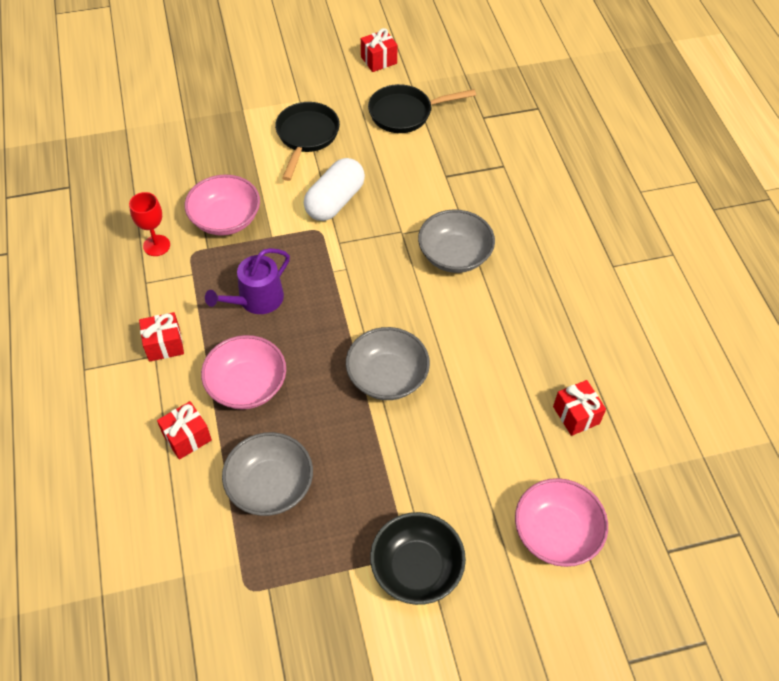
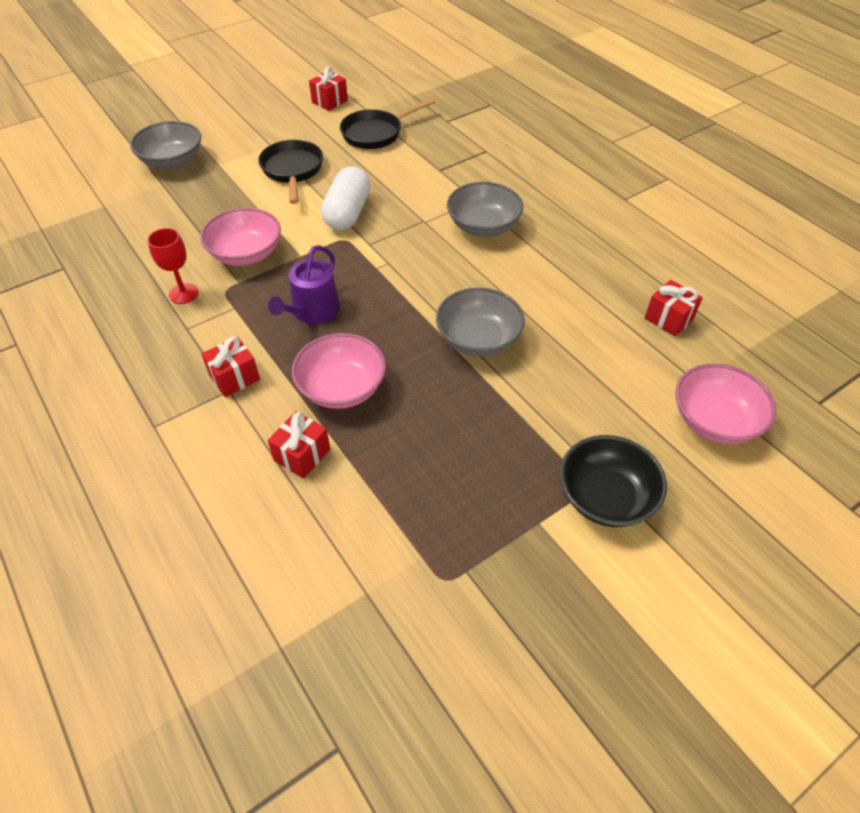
camera: 20 degrees left, 5 degrees down
grey bowl [222,432,313,516] -> grey bowl moved to [130,121,201,169]

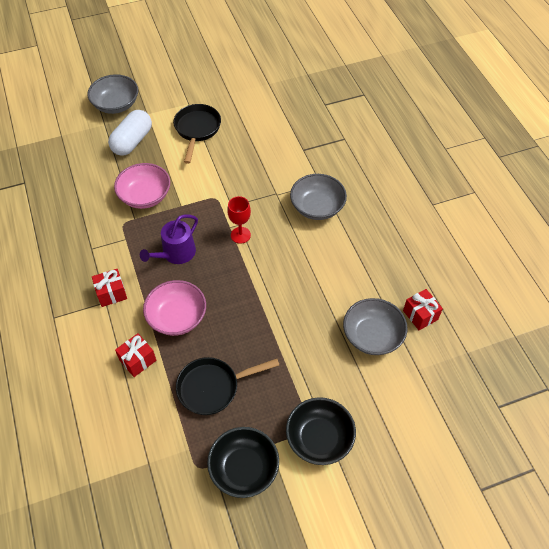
camera: 15 degrees right, 5 degrees up
red goblet [148,228,199,304] -> red goblet moved to [227,196,251,244]
red gift [309,67,348,111] -> none
white capsule [321,166,370,230] -> white capsule moved to [108,110,152,156]
black pan [340,98,435,149] -> black pan moved to [176,357,279,415]
grey bowl [436,288,525,357] -> grey bowl moved to [343,298,408,355]
pink bowl [675,364,776,444] -> none
none -> black bowl [207,427,279,498]

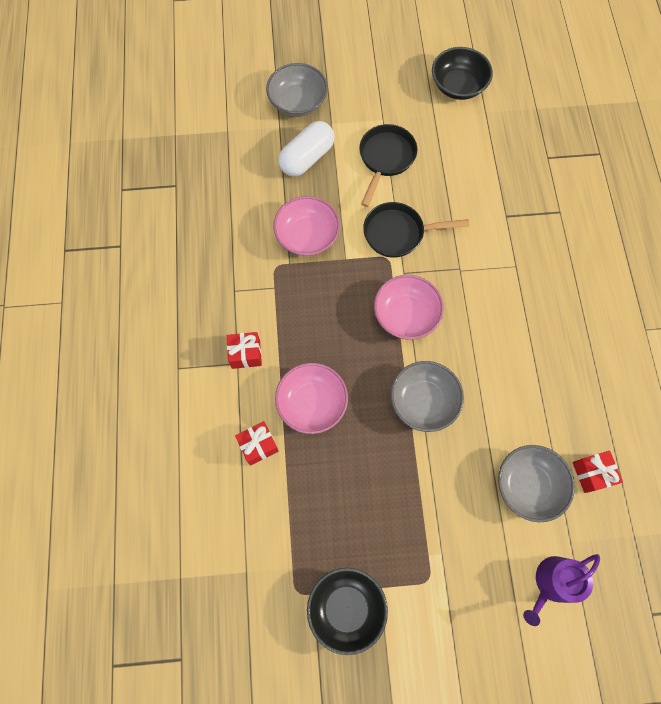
camera: 15 degrees right, 15 degrees up
purple watering can [140,215,198,264] -> purple watering can moved to [523,554,600,626]
black pan [176,357,279,415] -> black pan moved to [363,202,469,258]
red goblet [227,196,251,244] -> pink bowl [374,275,444,340]
black bowl [286,397,356,465] -> black bowl moved to [432,47,493,100]
grey bowl [290,174,347,220] -> grey bowl moved to [391,361,464,432]

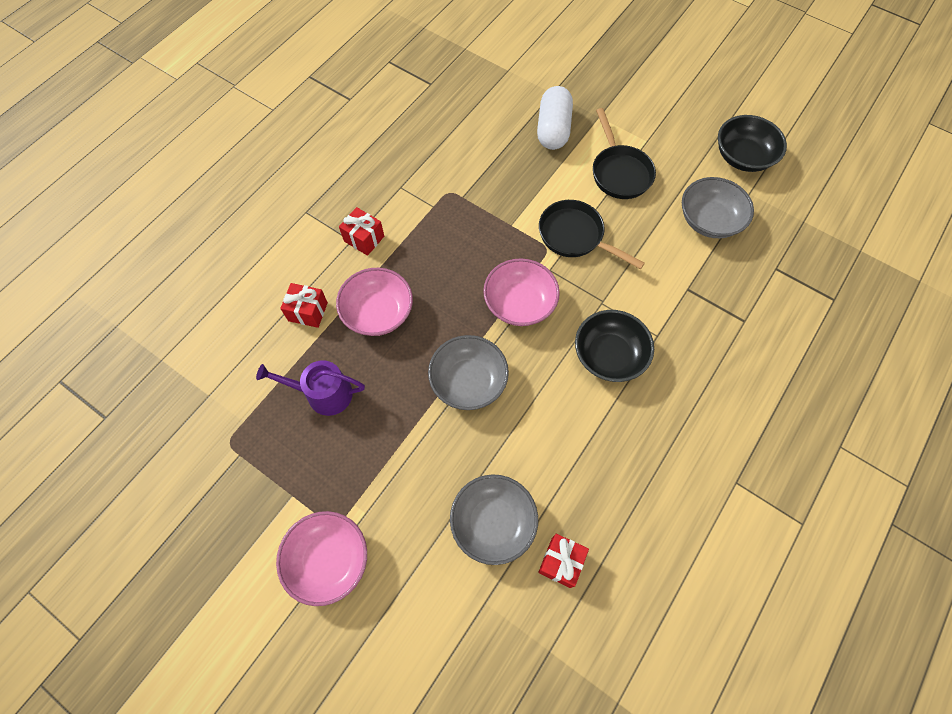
camera: 40 degrees right, 5 degrees down
grey bowl [266,63,328,117] -> grey bowl moved to [682,177,754,238]
pink bowl [273,196,340,256] -> pink bowl moved to [276,511,367,606]
white capsule [279,121,335,177] -> white capsule turned 75 degrees counterclockwise [537,86,573,150]
black bowl [307,568,388,655] -> black bowl moved to [575,310,654,382]
black pan [359,124,417,207] -> black pan turned 105 degrees clockwise [593,108,656,199]
purple watering can [523,554,600,626] -> purple watering can moved to [256,360,365,416]

